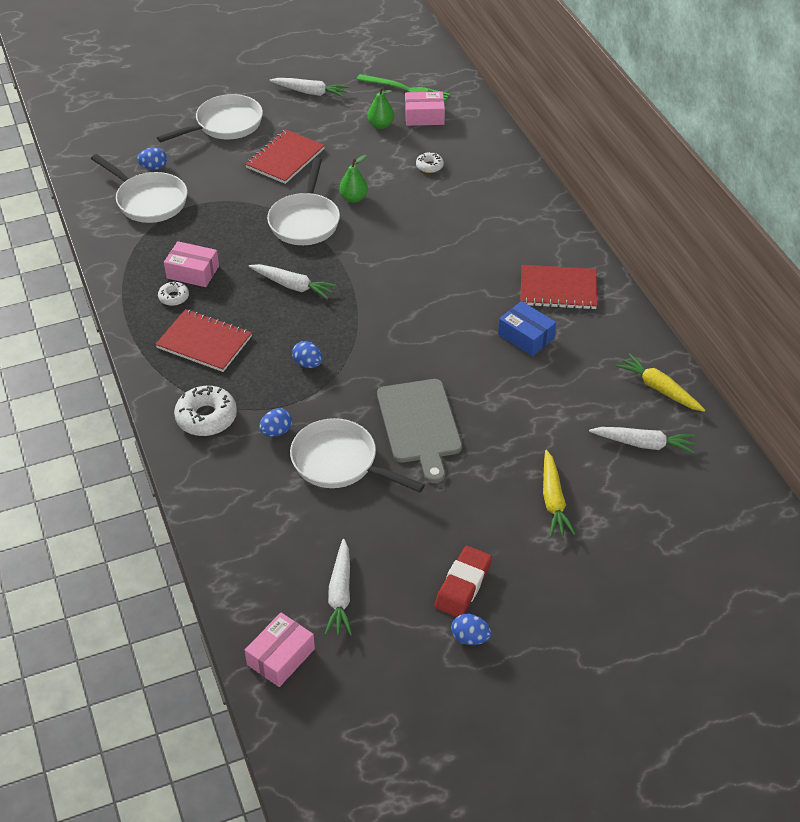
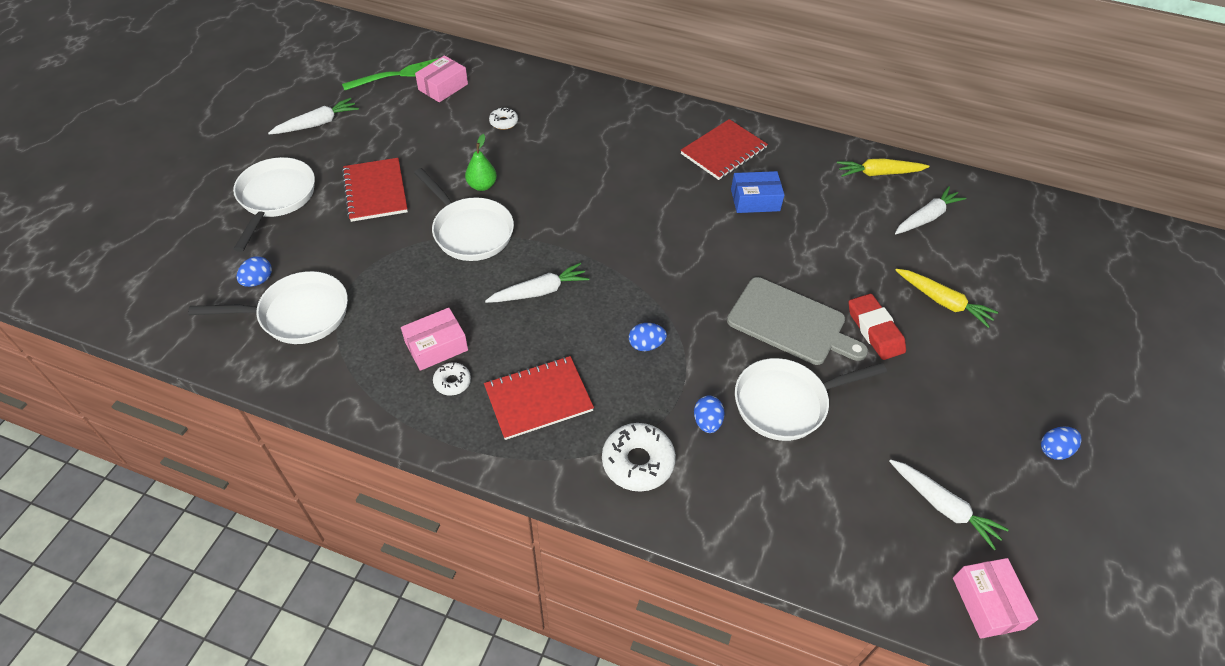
camera: 50 degrees left, 5 degrees up
green pear [367,87,394,129] -> none
red eraser [434,546,492,617] -> red eraser moved to [848,294,906,360]

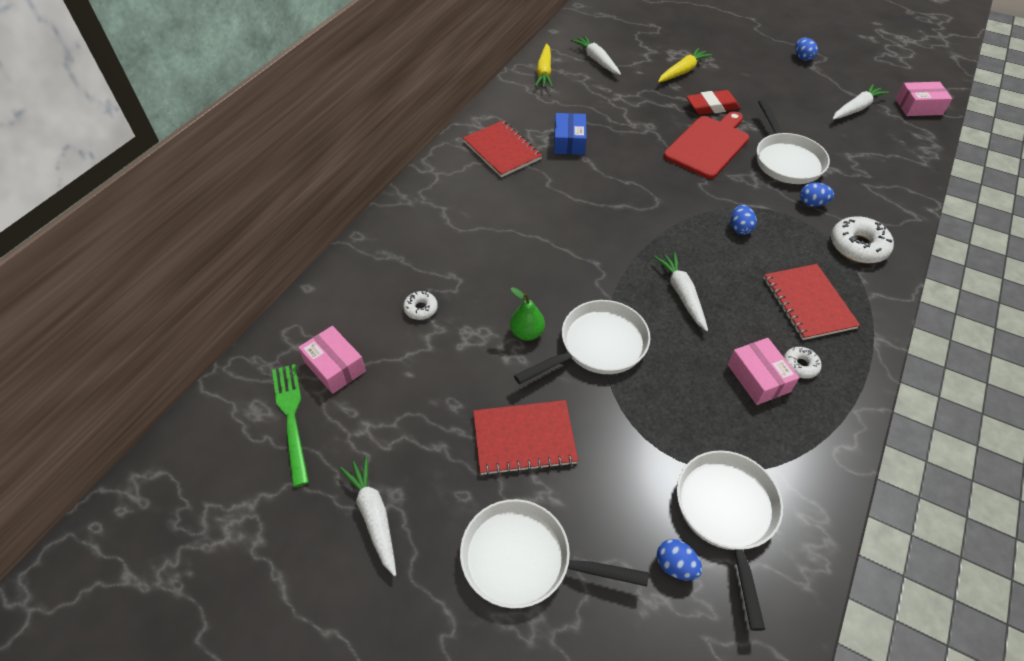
camera: 80 degrees left, 0 degrees up
grey cutting board [727,277,868,365] -> red cutting board [664,111,749,179]

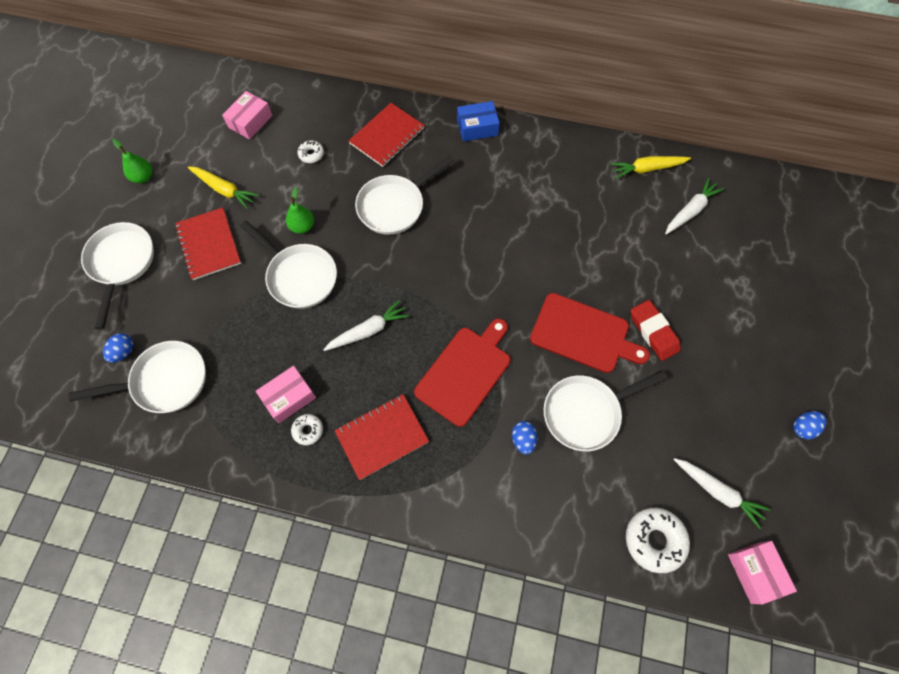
camera: 75 degrees right, 15 degrees up
green fork [272,364,309,487] -> none
white carrot [339,456,396,576] -> green pear [112,139,152,183]
red notebook [463,120,542,177] -> red notebook moved to [349,103,425,167]
blue box [554,113,586,155] -> blue box moved to [457,101,500,141]
yellow carrot [658,48,712,83] -> yellow carrot moved to [188,166,259,209]
blue egg [731,205,757,235] -> red cutting board [414,319,510,427]
white donut [831,217,894,263] -> white donut moved to [626,508,690,573]
none -> white pan [355,155,455,235]

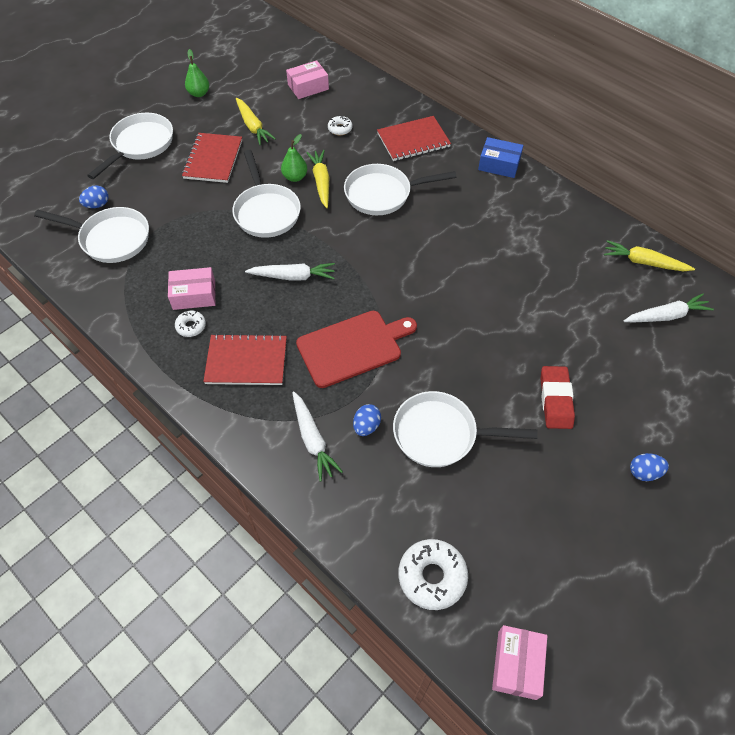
camera: 30 degrees right, 10 degrees down
red cutting board [530,293,650,373] -> none
white carrot [673,458,771,529] -> white carrot moved to [292,391,343,482]
blue egg [793,411,827,440] -> blue egg moved to [630,453,669,481]
none -> yellow carrot [306,150,329,208]

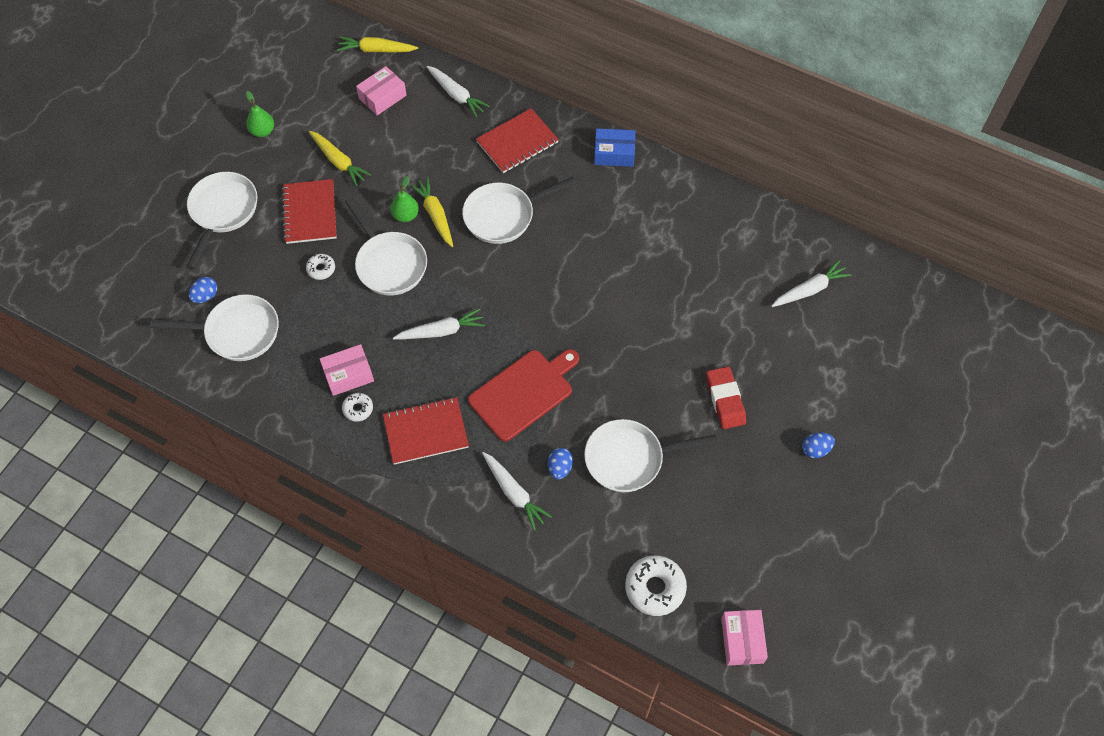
camera: 15 degrees left, 5 degrees up
white donut [328,116,353,135] -> white donut moved to [306,254,335,280]
yellow carrot [604,240,695,271] -> yellow carrot moved to [337,36,418,53]
none -> white carrot [426,66,490,117]

